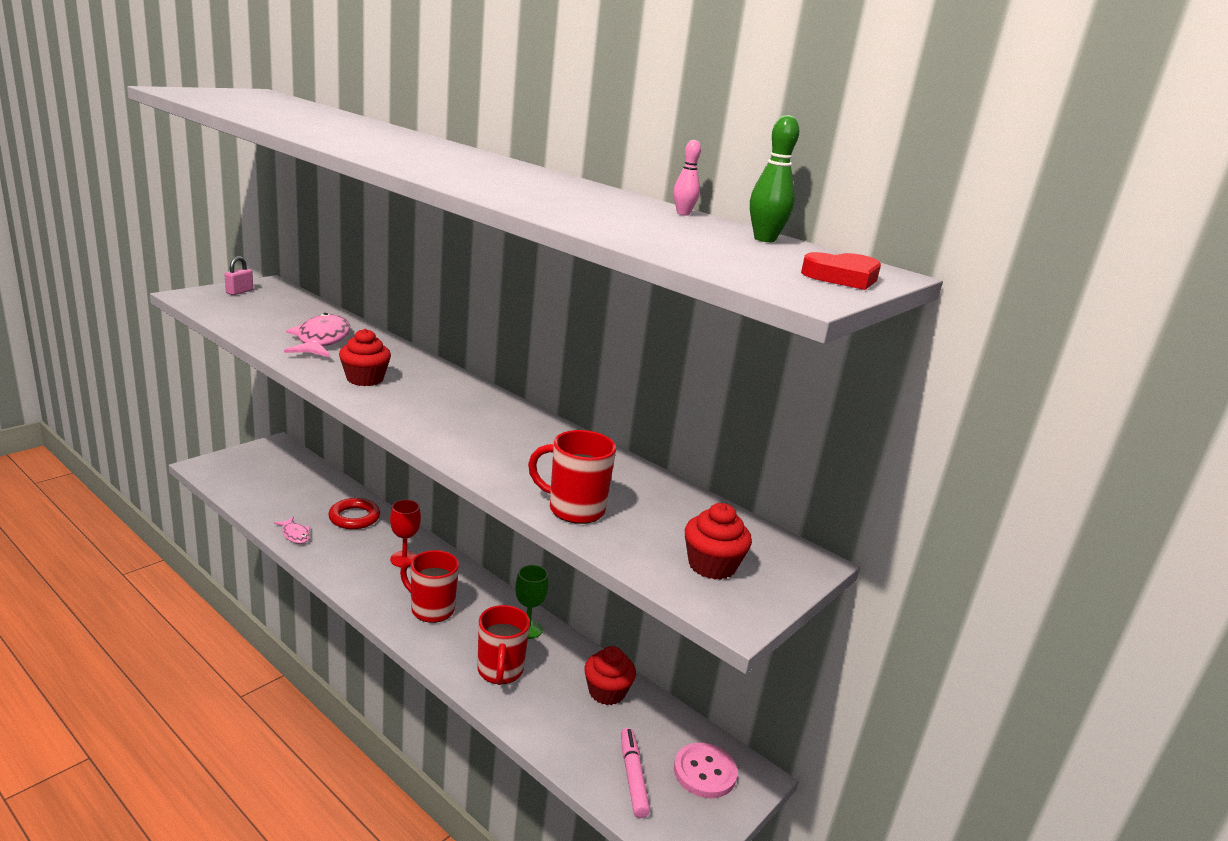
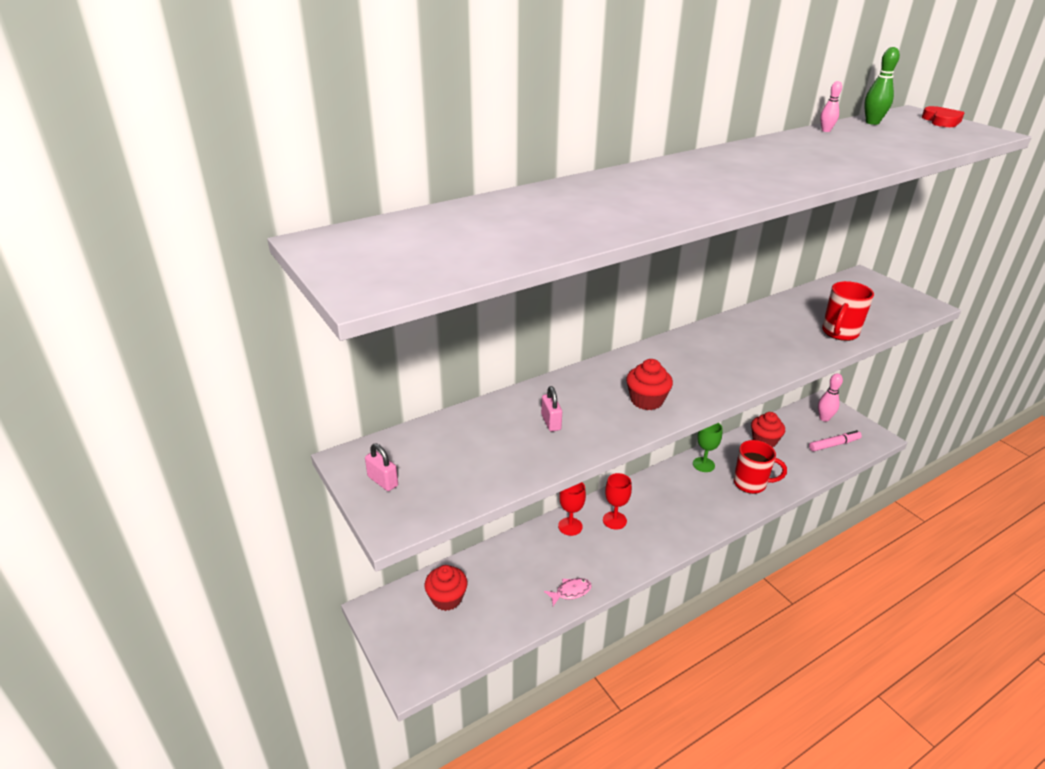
camera: 70 degrees left, 10 degrees up
pink fish [284,313,350,357] -> pink padlock [541,386,562,431]
red ring [328,498,380,529] -> none
red mug [400,550,459,623] -> none
pink marker [621,728,650,818] -> pink marker turned 150 degrees clockwise [809,430,862,451]
pink button [674,743,738,798] -> pink bowling pin [818,373,843,422]
red cupcake [685,503,752,580] -> red cupcake moved to [425,565,468,611]
none -> red goblet [558,482,586,536]

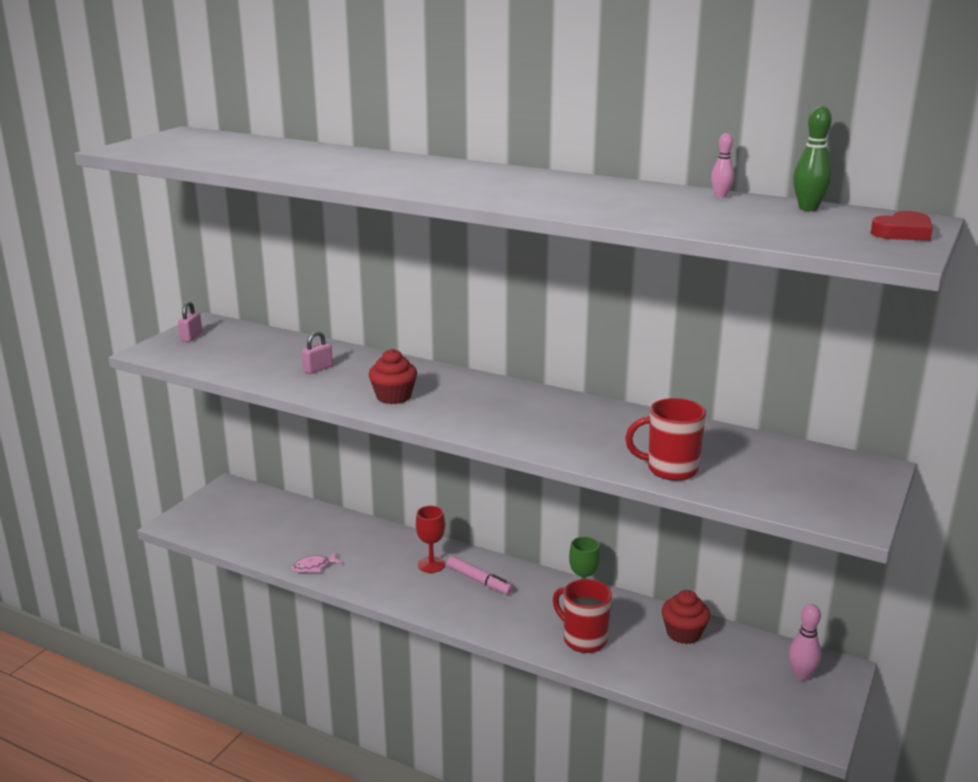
camera: 60 degrees right, 10 degrees down
red cupcake [425,565,468,611] -> none
pink fish [544,578,592,606] -> pink fish turned 120 degrees clockwise [292,552,343,573]
red goblet [558,482,586,536] -> none
red mug [734,440,787,494] -> red mug turned 150 degrees clockwise [553,579,612,653]
pink marker [809,430,862,451] -> pink marker moved to [447,556,513,595]

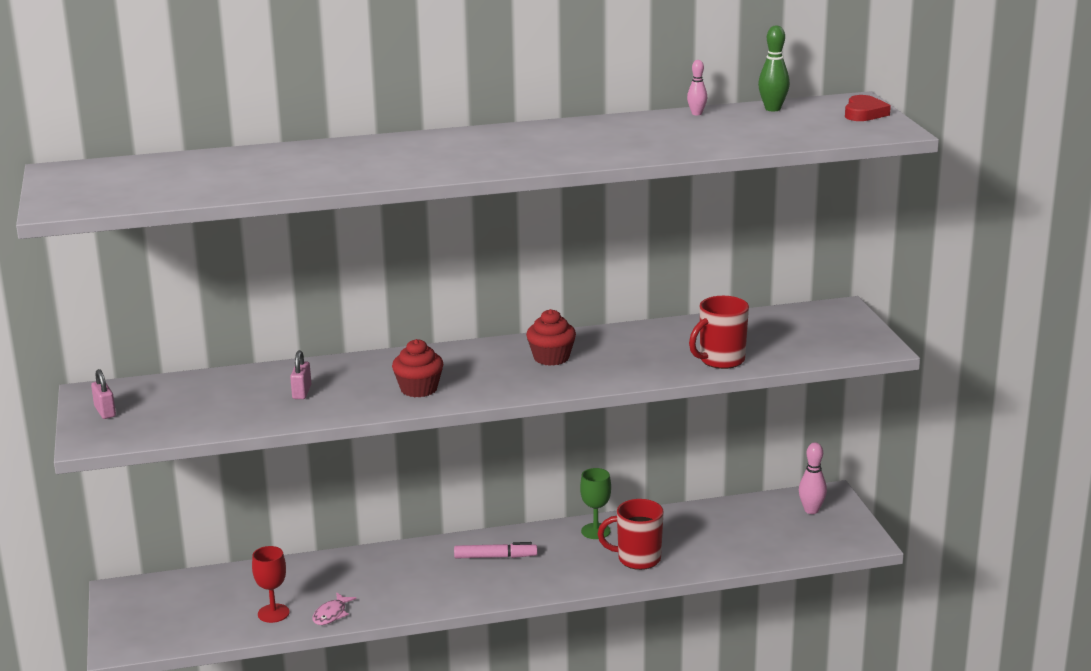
camera: 40 degrees left, 0 degrees up
red goblet [416,506,445,573] -> red goblet moved to [252,546,290,623]
red cupcake [662,590,710,644] -> red cupcake moved to [526,309,576,366]

